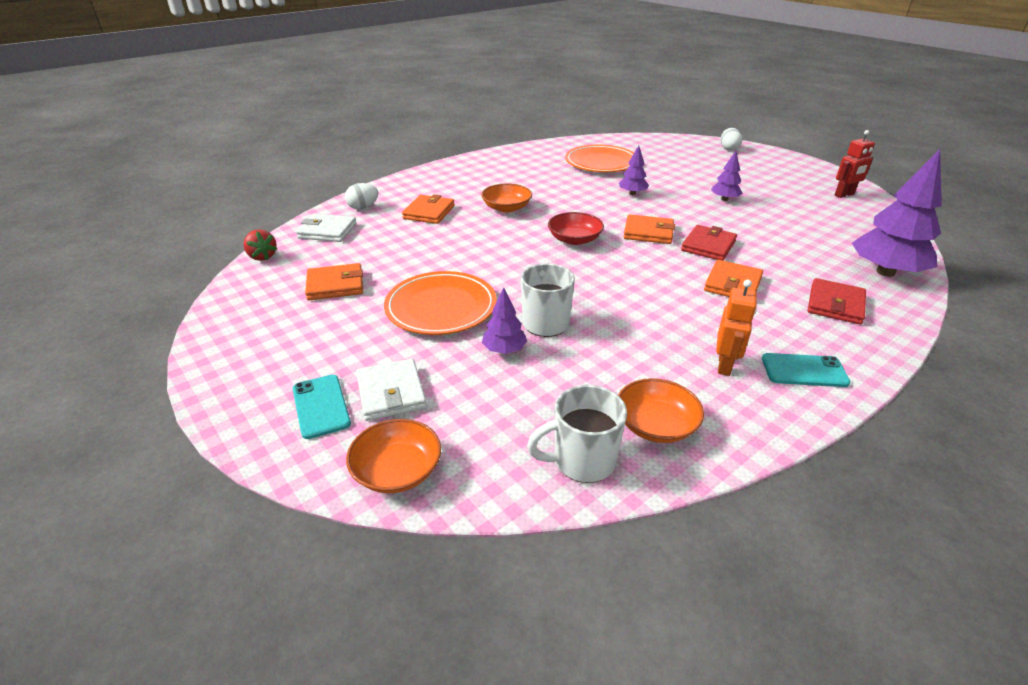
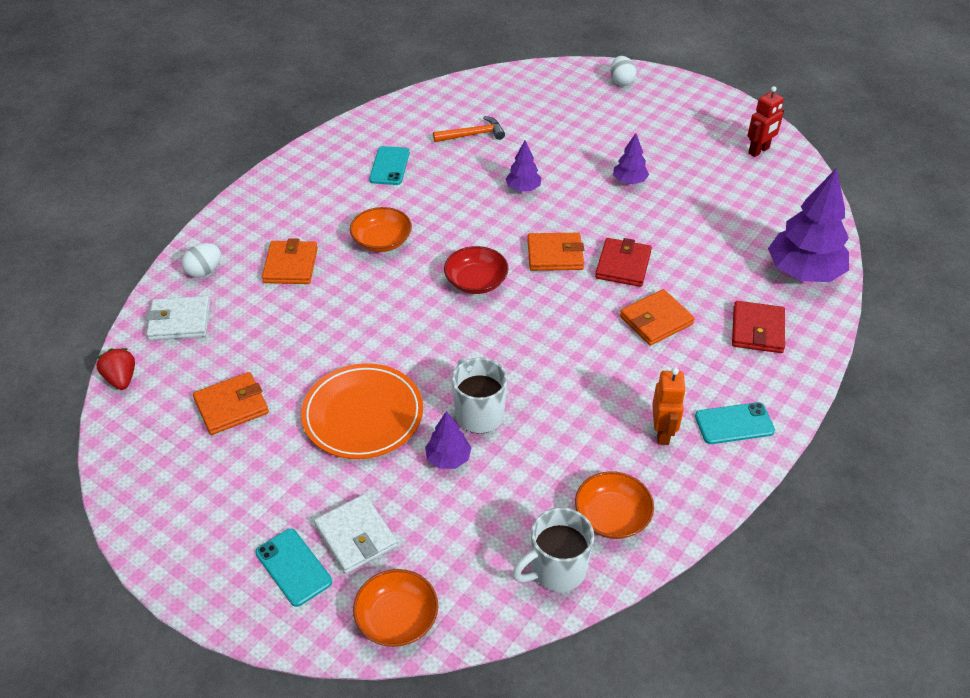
camera: 15 degrees left, 10 degrees up
red strawberry [243,229,277,261] -> red strawberry turned 150 degrees counterclockwise [97,348,135,390]
orange plate [565,145,634,172] -> orange hammer [433,116,505,142]
orange wallet [704,260,763,297] -> orange wallet turned 45 degrees clockwise [620,289,695,346]
none -> turquoise phone [369,146,410,185]

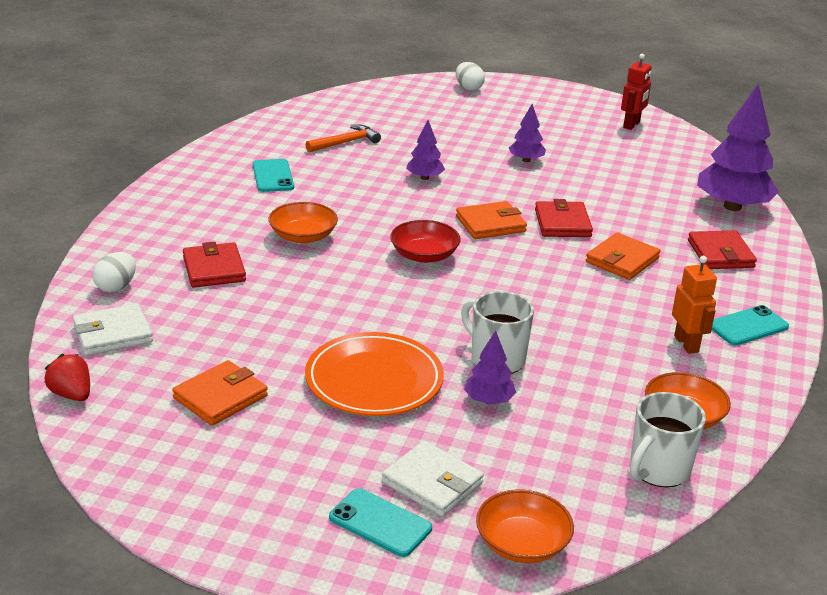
camera: 20 degrees left, 15 degrees down
orange wallet [262,238,318,284] -> red wallet [183,242,246,288]

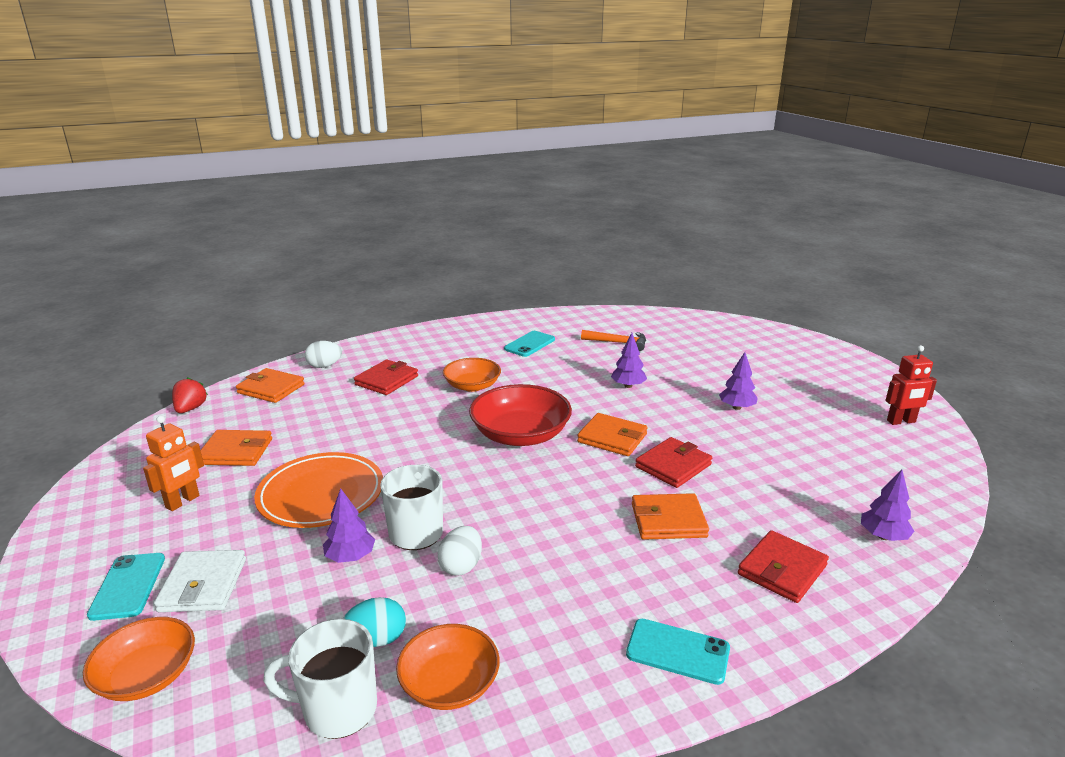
camera: 50 degrees right, 5 degrees down
white wallet [73,303,153,355] -> orange wallet [236,368,305,403]
red bowl [390,220,461,263] -> red bowl [469,384,572,446], size x1.55
white egg [456,62,485,91] -> white egg moved to [438,526,482,576]
orange robot [672,256,717,354] -> orange robot moved to [143,416,204,511]
purple tree [697,84,779,211] -> purple tree [861,470,914,541], size x0.50
none -> turquoise egg [343,597,406,647]

